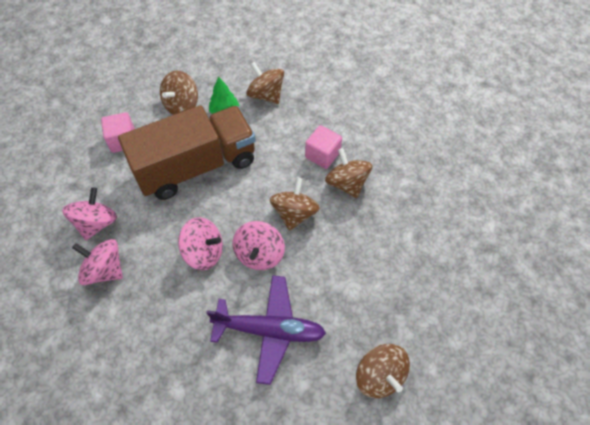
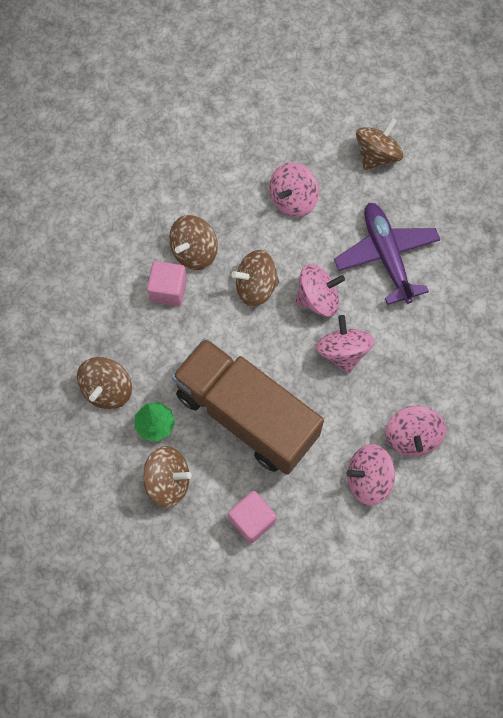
camera: 115 degrees left, 10 degrees up
none -> pink spinning top [269,162,319,217]

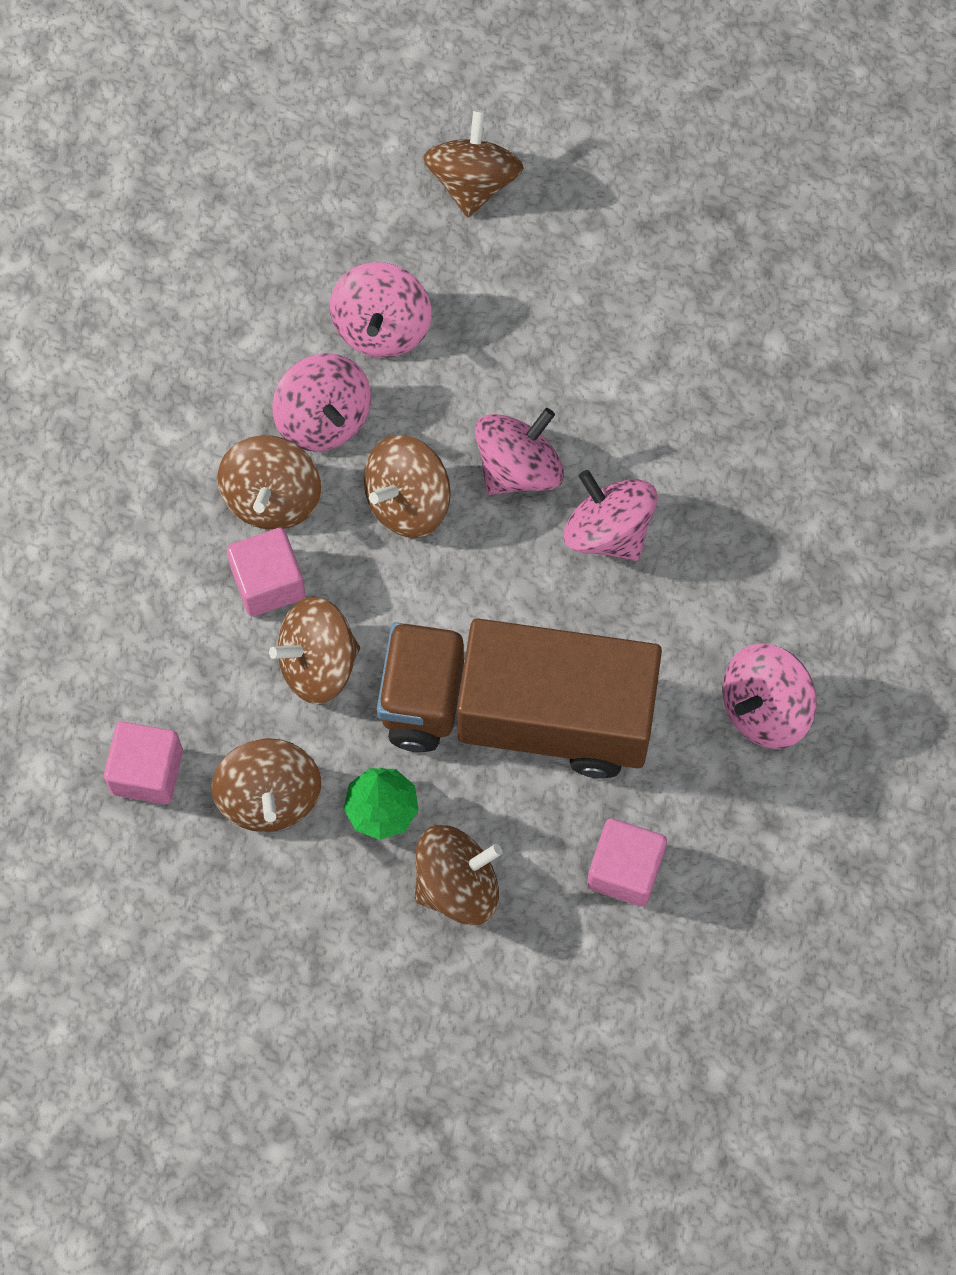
camera: 30 degrees left, 0 degrees up
purple plane [334,203,440,305] -> none
pink spinning top [385,406,446,457] -> pink spinning top moved to [272,353,371,452]
none -> pink cube [104,721,183,805]
none -> brown spinning top [269,597,360,704]

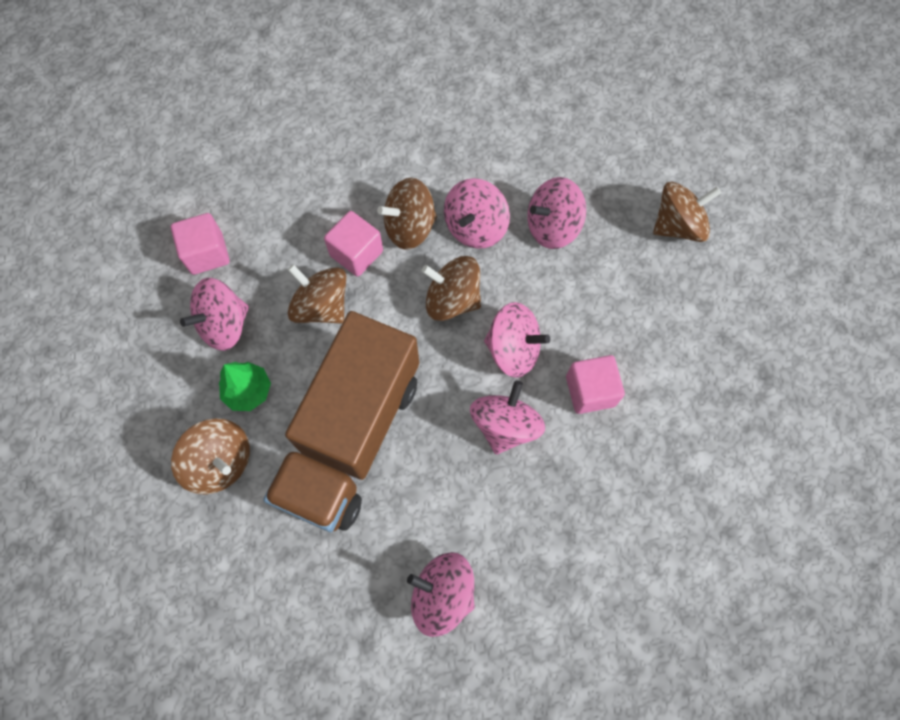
camera: 60 degrees right, 0 degrees up
brown spinning top [212,738,321,832] -> pink spinning top [180,278,249,351]
brown truck [377,618,662,779] -> brown truck turned 135 degrees counterclockwise [263,311,419,532]
pink cube [587,818,667,907] -> pink cube moved to [566,355,625,414]

